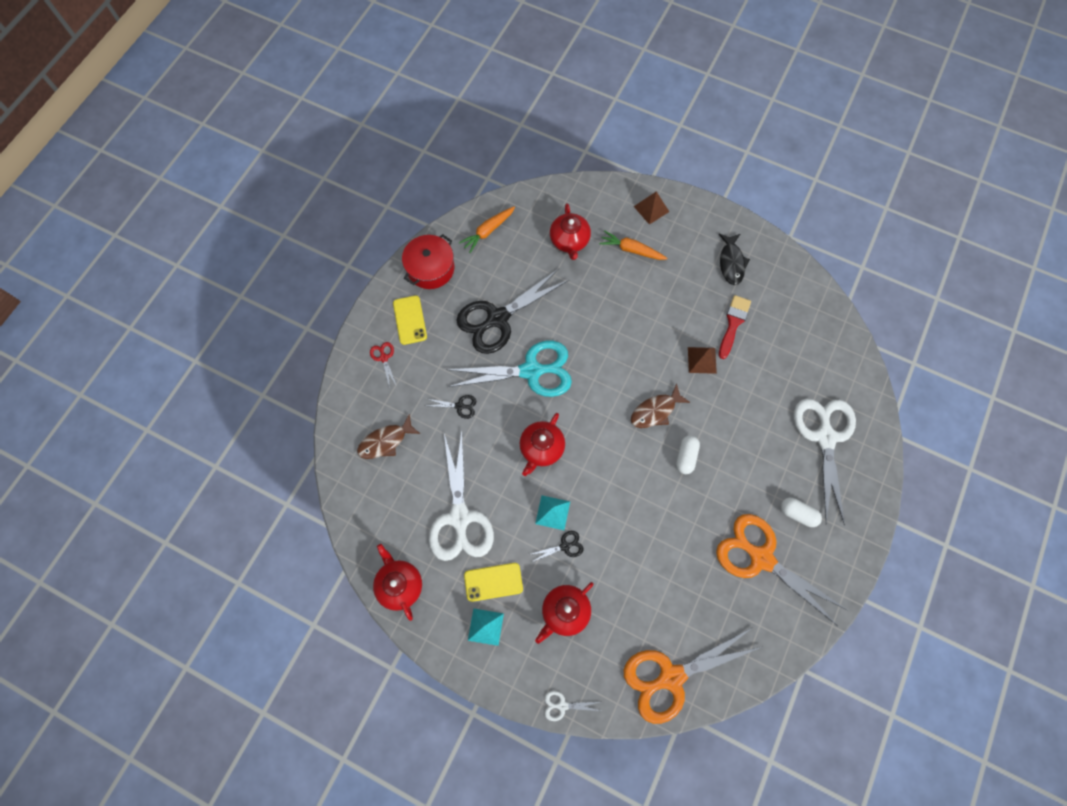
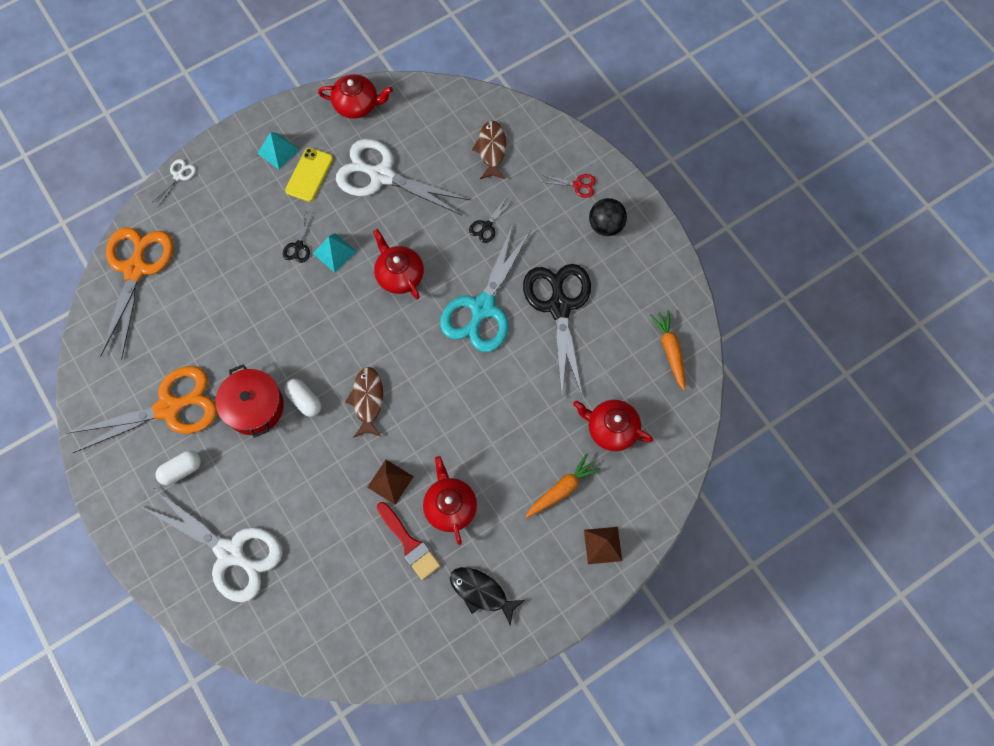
camera: 120 degrees right, 0 degrees up
yellow phone [393,295,427,345] -> black ball [589,198,627,236]
red pot [402,234,454,289] -> red pot moved to [215,364,284,438]
red teapot [535,582,594,644] -> red teapot moved to [423,456,477,545]

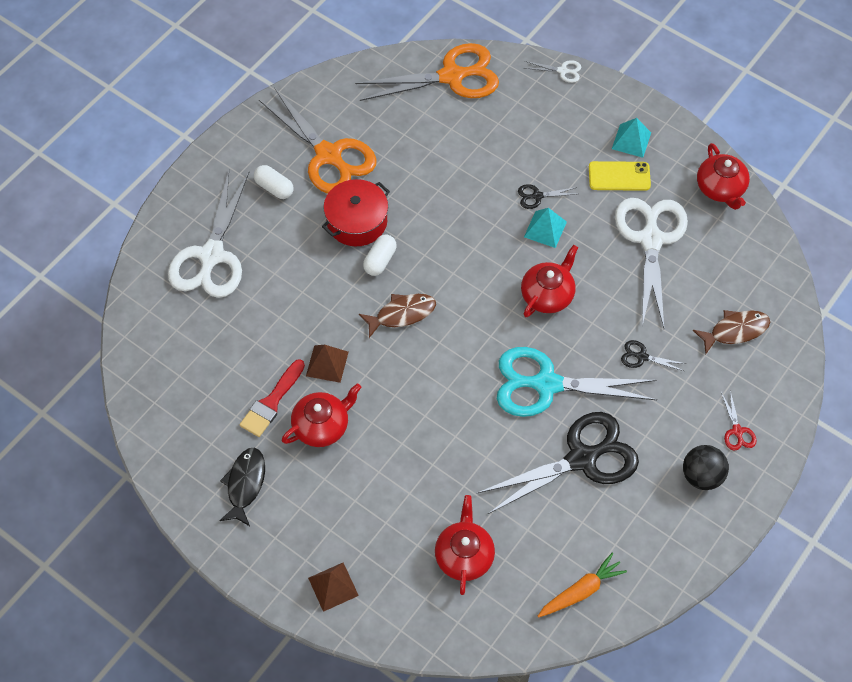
camera: 70 degrees right, 10 degrees down
orange carrot [525,453,601,518] -> none

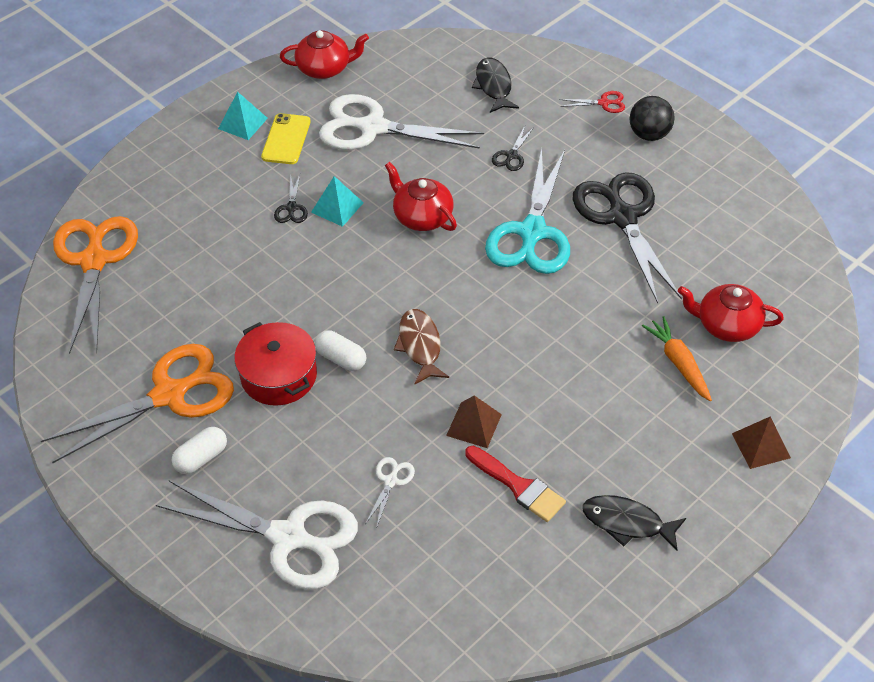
camera: 80 degrees left, 10 degrees down
red teapot [282,383,361,447] -> none
white scissors [525,60,581,83] -> white scissors moved to [366,457,415,529]
orange carrot [538,553,627,617] -> orange carrot moved to [642,316,712,401]
brown fish [693,310,770,354] -> black fish [472,57,519,113]

